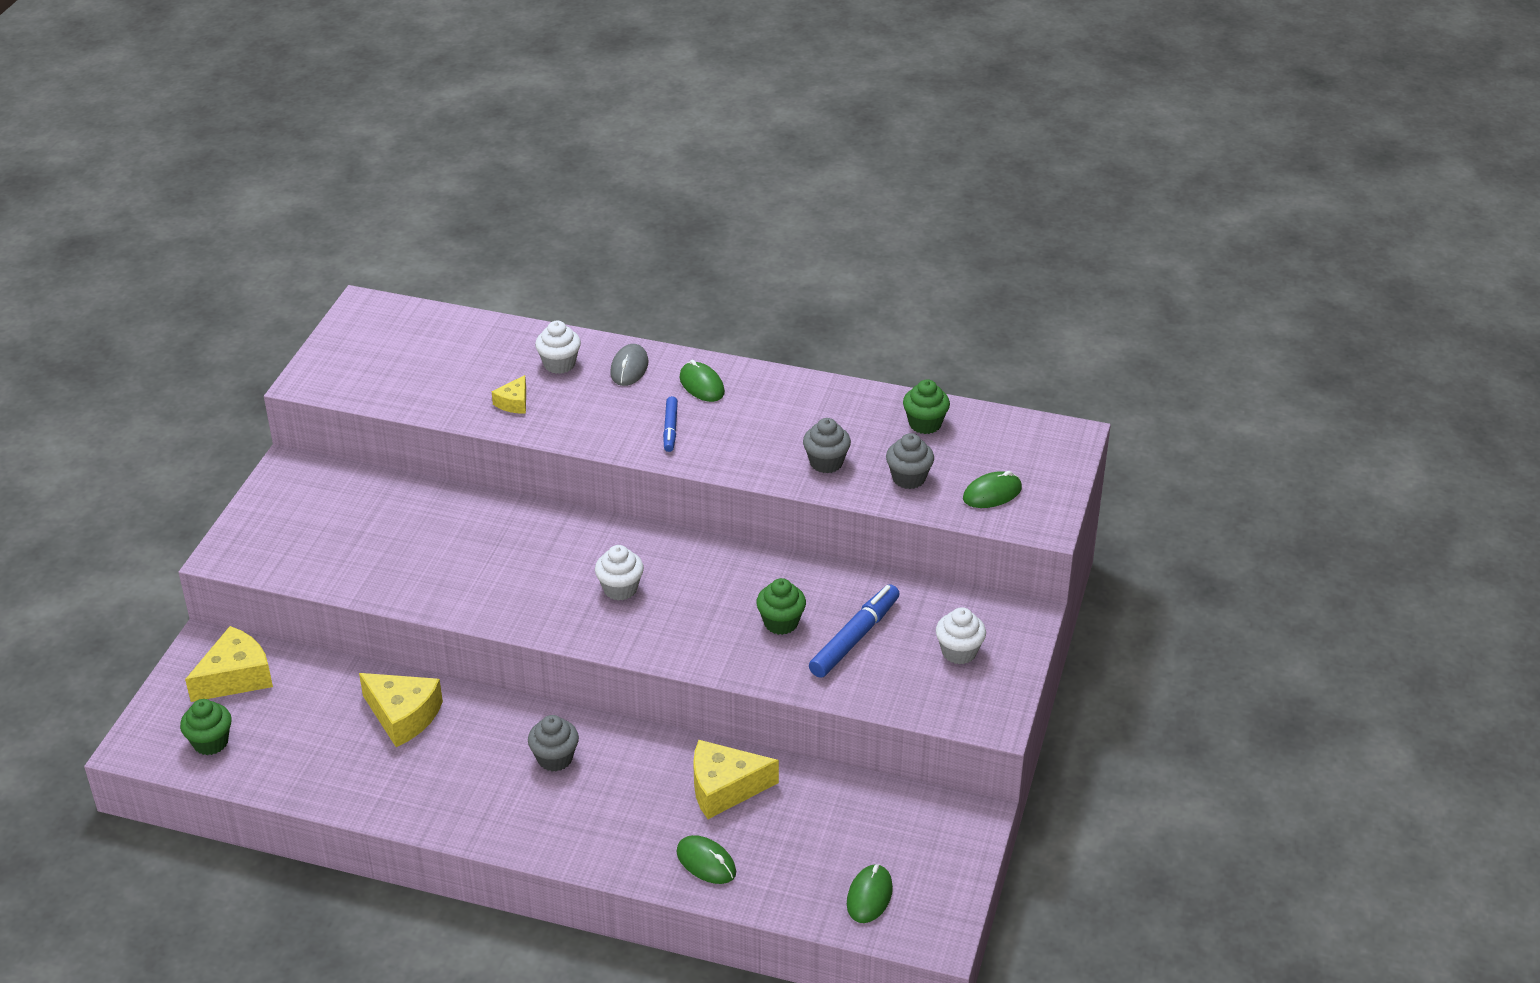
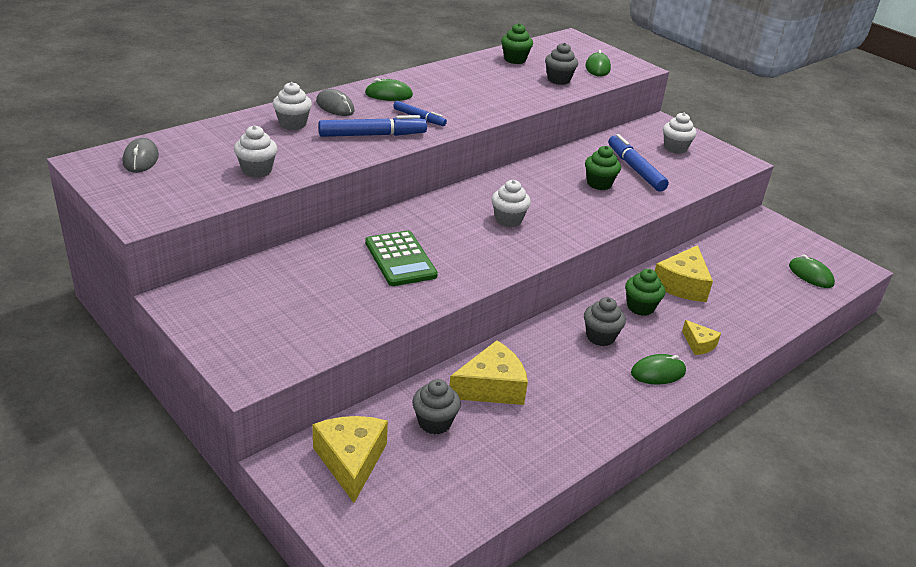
camera: 60 degrees left, 5 degrees down
green cupcake [180,699,232,755] -> green cupcake moved to [625,269,665,316]
yellow cheese [492,375,526,414] -> yellow cheese moved to [682,320,721,355]
green mouse [676,835,736,884] -> green mouse moved to [631,354,686,385]
grey cupcake [803,418,851,473] -> grey cupcake moved to [412,379,461,435]
none -> grey mouse [123,138,159,173]
none -> white cupcake [234,125,277,178]
none -> blue marker [319,115,427,137]
none -> green calculator [365,230,438,286]

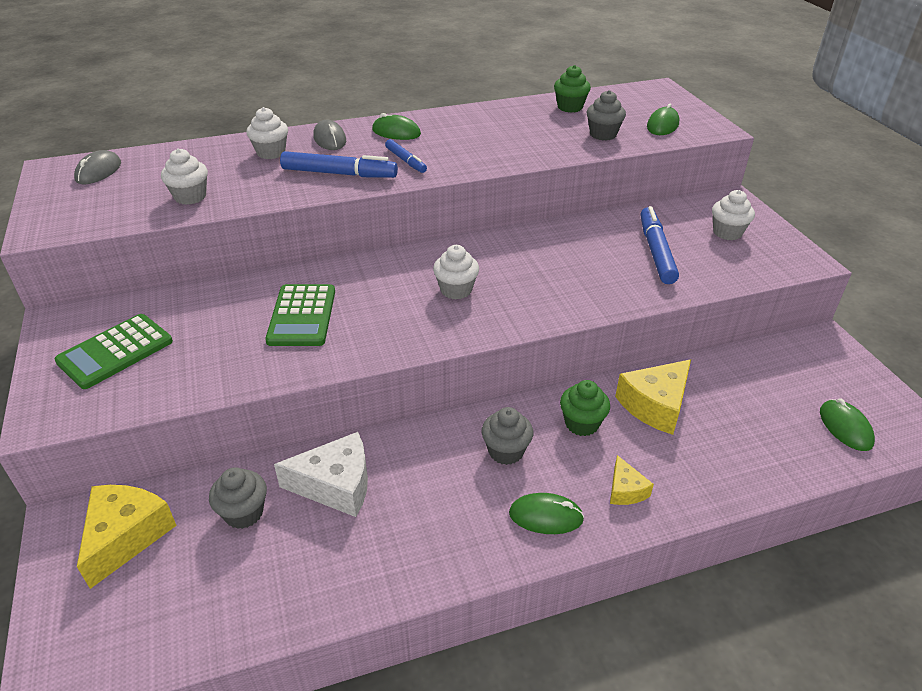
camera: 25 degrees right, 5 degrees up
yellow cheese [449,340,528,405] -> white cheese [274,432,368,517]
green cupcake [585,146,621,190] -> none
none -> green calculator [54,314,173,389]

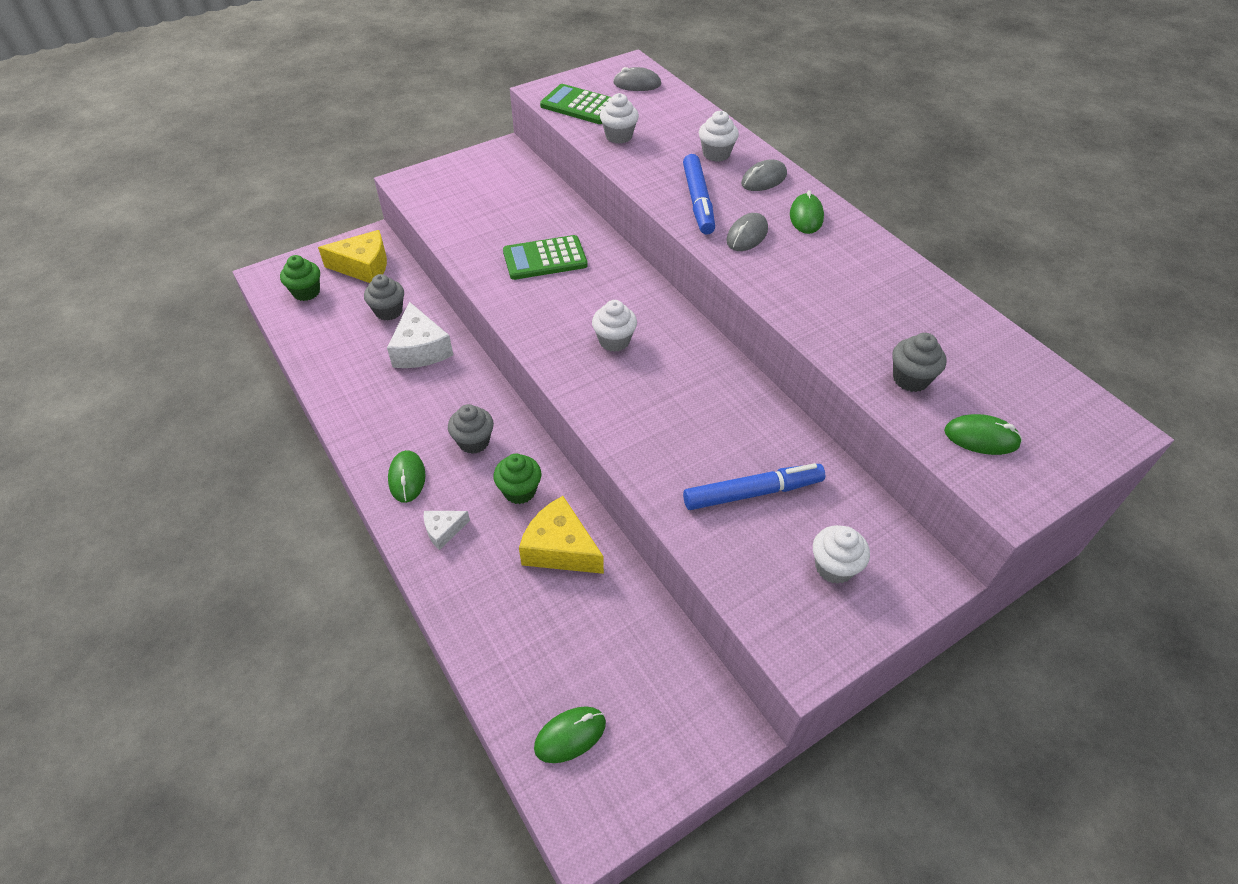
camera: 75 degrees right, 10 degrees up
green calculator [54,314,173,389] -> green calculator moved to [540,84,612,124]
blue marker [385,139,427,173] -> grey mouse [726,213,768,251]
green cupcake [554,65,591,113] -> green cupcake moved to [280,255,320,301]
yellow cheese [610,455,654,505] -> white cheese [424,511,470,550]

